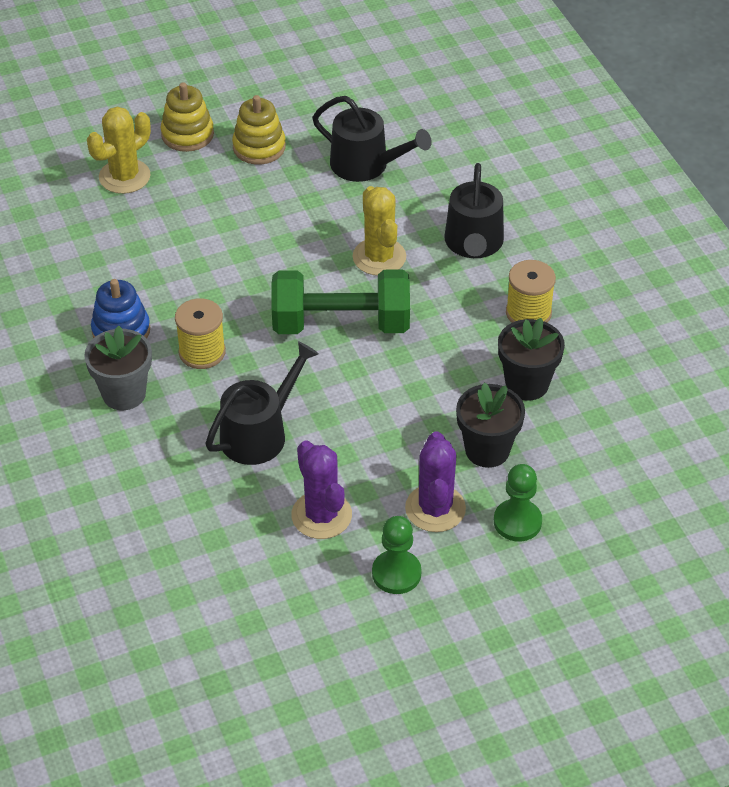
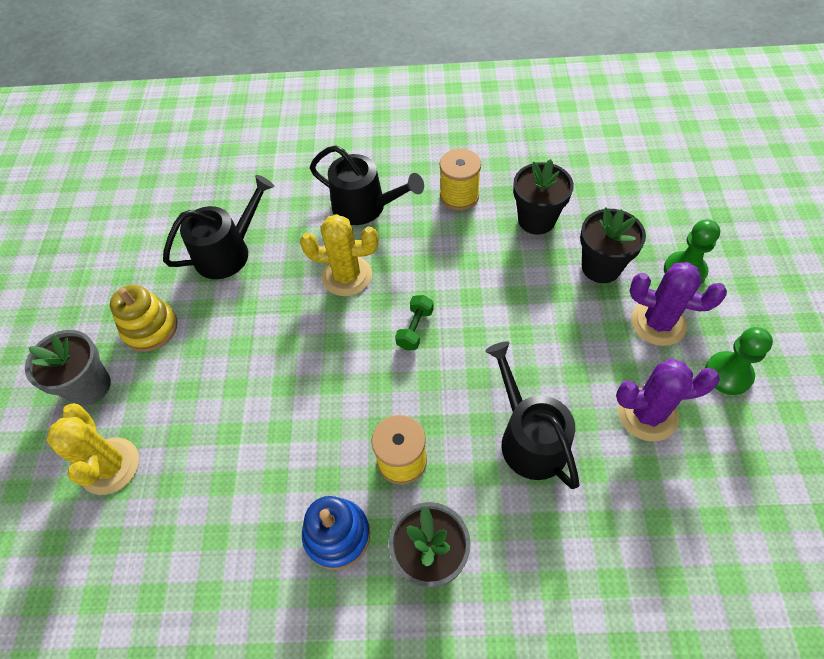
camera: 65 degrees left, 10 degrees up
yellow stacking toy [160,82,214,152] -> grey flower pot [25,330,111,406]
green dumbbell [272,269,410,334] -> green dumbbell [395,295,434,350], size x0.41

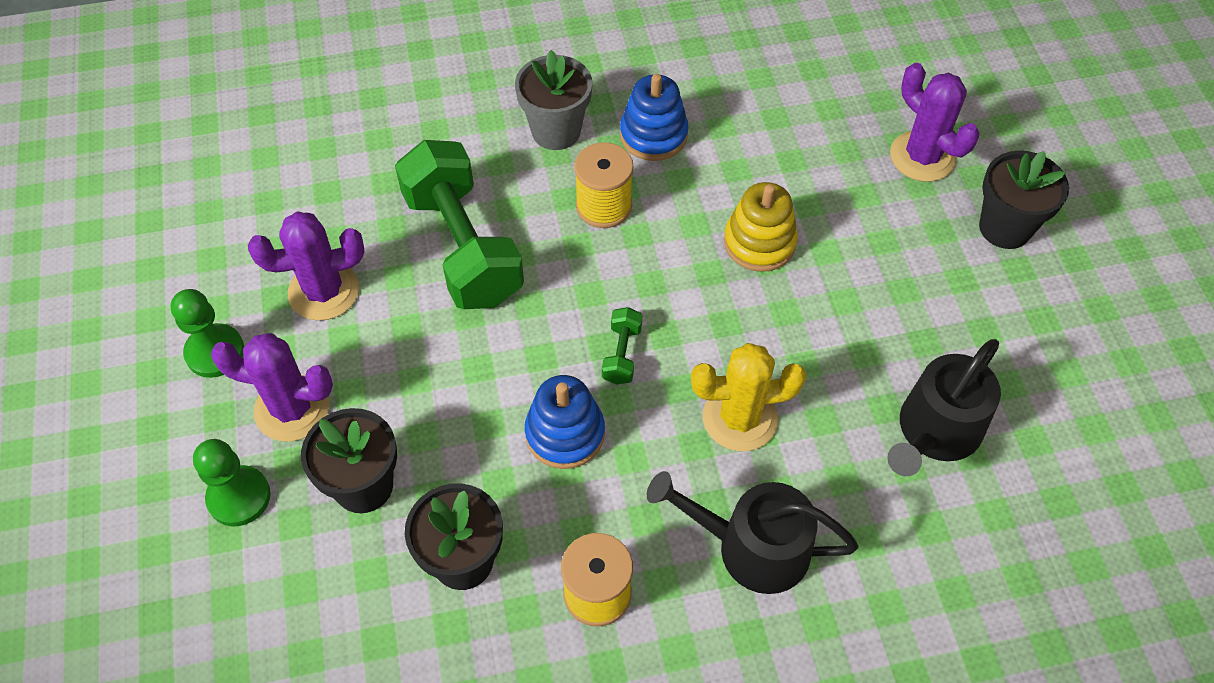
camera: 165 degrees right, 0 degrees up
grey flower pot [25,330,111,406] -> black flower pot [979,151,1069,249]
yellow cactus [46,404,139,495] -> purple cactus [890,63,980,182]
yellow stacking toy [110,285,177,352] -> yellow stacking toy moved to [724,182,798,272]
black watering can [485,341,579,489] -> green dumbbell [395,140,524,309]
none -> blue stacking toy [525,375,605,469]

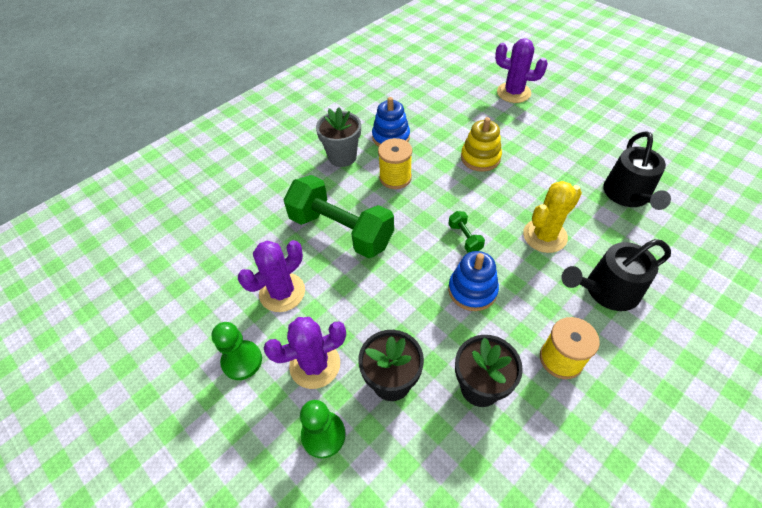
camera: 30 degrees left, 5 degrees down
black flower pot [979,151,1069,249] -> none

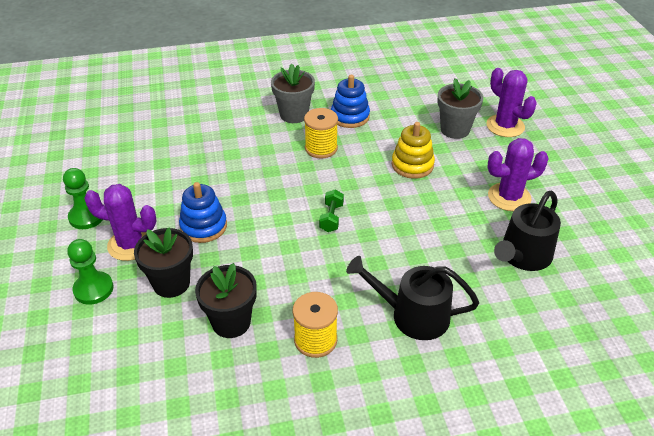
camera: 30 degrees right, 10 degrees down
purple cactus [238,240,305,312] -> purple cactus moved to [487,138,549,211]
green dumbbell [283,175,394,258] -> none
blue stacking toy [448,251,499,311] -> blue stacking toy moved to [179,182,227,243]
yellow cactus [523,181,582,253] -> none
none -> grey flower pot [437,78,483,139]

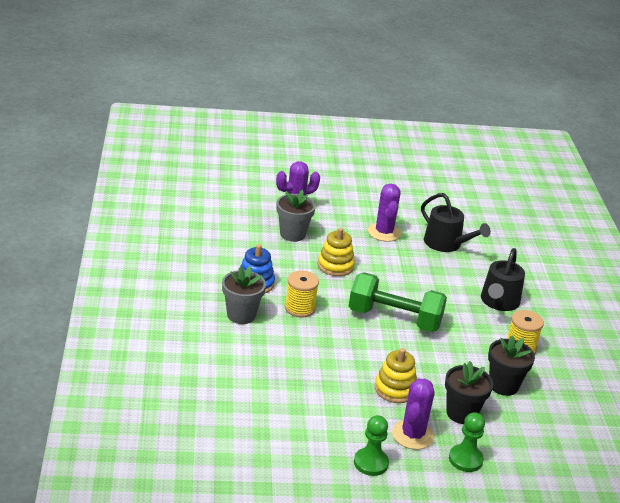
camera: 85 degrees left, 10 degrees down
blue stacking toy [179,182,227,243] -> yellow stacking toy [375,348,417,403]
green dumbbell [319,190,344,232] -> green dumbbell [349,272,447,332], size x2.45

